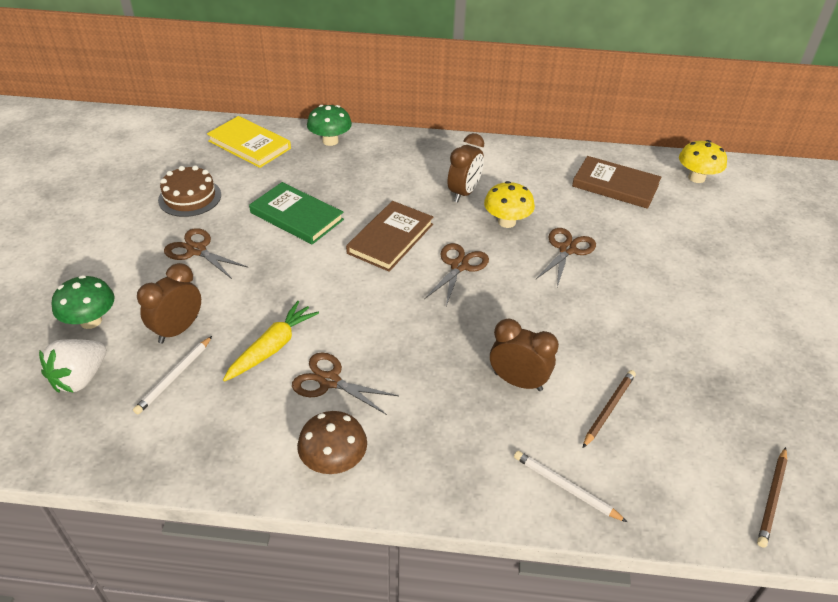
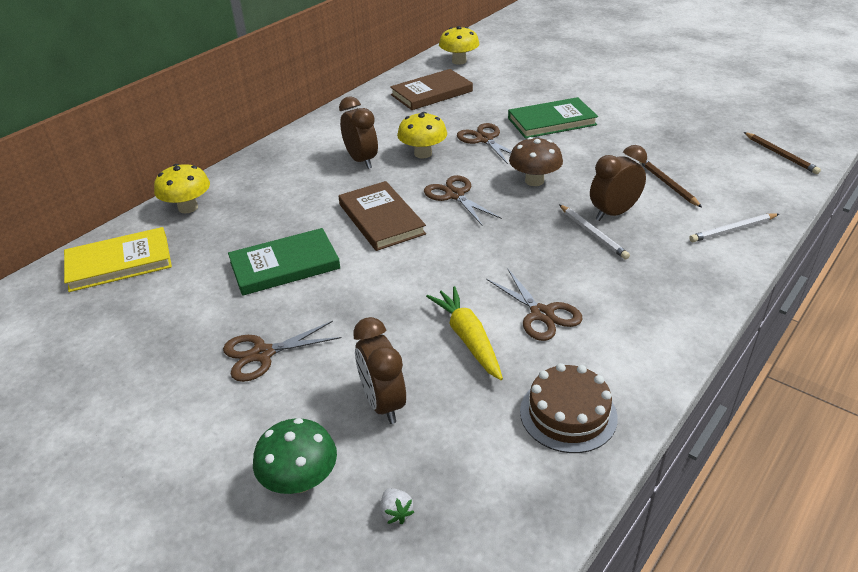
camera: 55 degrees left, 5 degrees down
white strawberry [39,339,106,393] -> white strawberry [380,488,414,524], size x0.46
white pencil [133,336,212,414] -> white pencil moved to [559,204,630,260]
brown cake [158,165,221,217] -> brown cake moved to [520,363,618,453]
brown scissors [292,353,399,415] -> brown scissors turned 90 degrees counterclockwise [486,268,583,341]
brown mushroom [297,411,367,474] -> brown mushroom moved to [509,137,563,186]
green mushroom [307,105,352,146] -> yellow mushroom [154,164,210,213]
none -> green book [508,97,598,139]

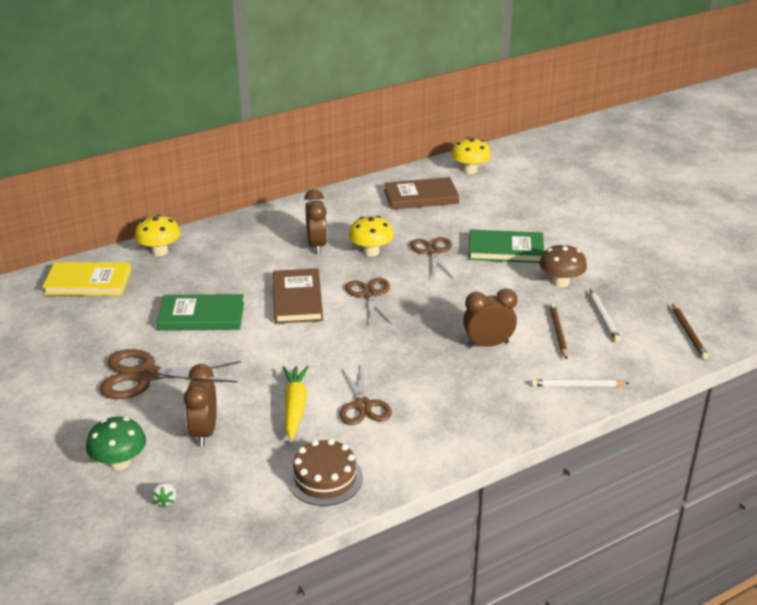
camera: 20 degrees right, 5 degrees down
brown scissors [223,321,342,382] -> brown scissors [100,349,241,399], size x1.53
brown mushroom [509,137,563,186] -> brown mushroom moved to [539,244,587,287]
white pencil [559,204,630,260] -> white pencil moved to [590,289,620,342]

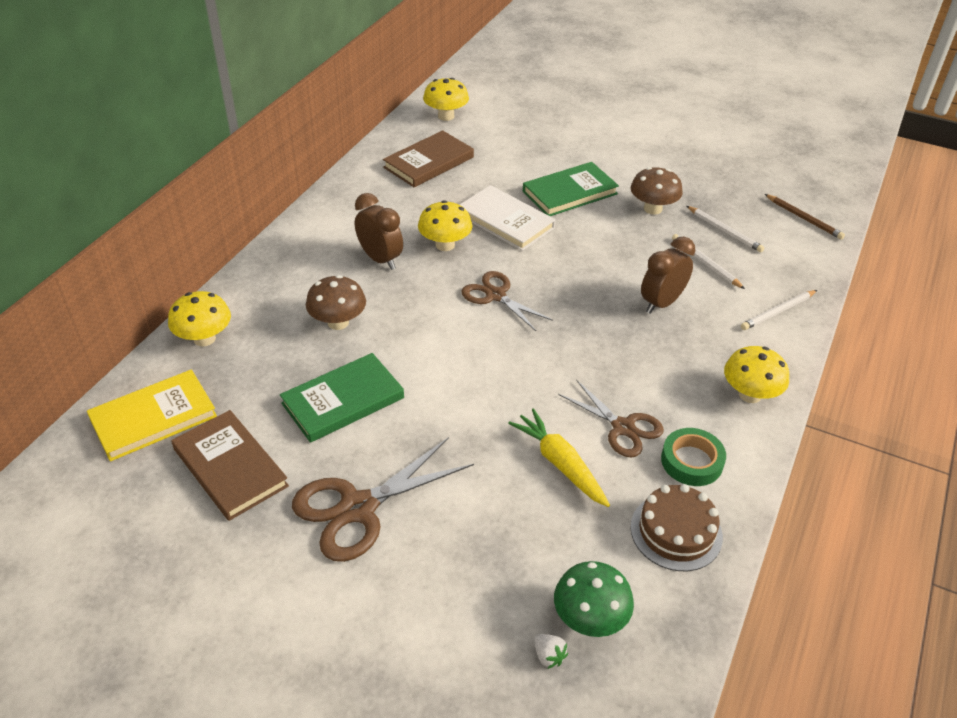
camera: 35 degrees left, 10 degrees up
green mushroom [86,417,146,470] -> green mushroom moved to [554,561,634,637]
brown clock [184,364,217,447] -> none
brown book [273,268,323,324] -> brown book moved to [171,410,289,521]
brown scissors [410,237,453,279] -> white book [459,185,555,251]
brown pencil [549,303,568,360] -> white pencil [672,234,745,289]
none -> brown mushroom [306,275,366,330]
none -> green tape [661,428,726,486]
none -> yellow mushroom [724,346,789,403]

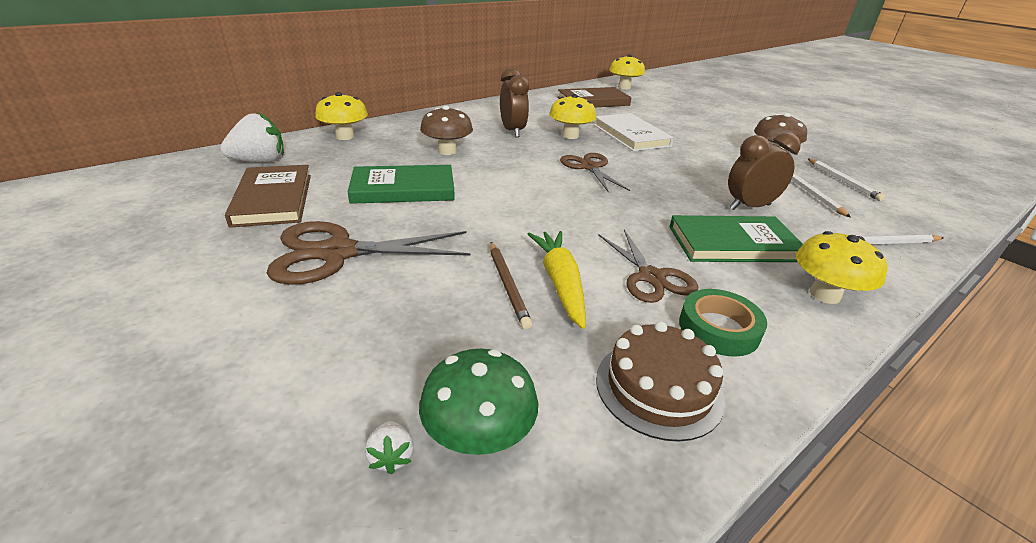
camera: 25 degrees right, 10 degrees down
yellow book [87,370,217,461] -> white strawberry [220,112,284,163]
green book [523,162,619,216] -> green book moved to [670,215,803,262]
brown pencil [765,194,845,240] -> brown pencil moved to [490,242,532,329]

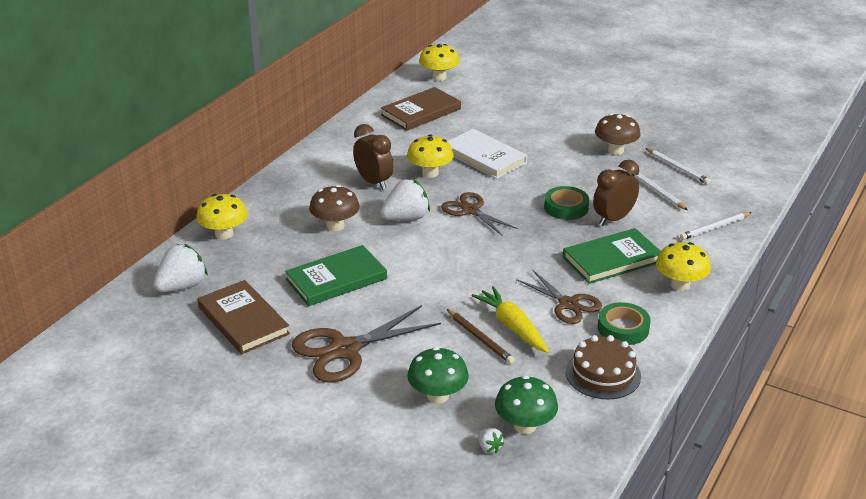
camera: 20 degrees left, 0 degrees up
none -> white strawberry [380,179,430,221]
none -> green mushroom [407,347,469,404]
none -> green tape [544,186,589,220]

